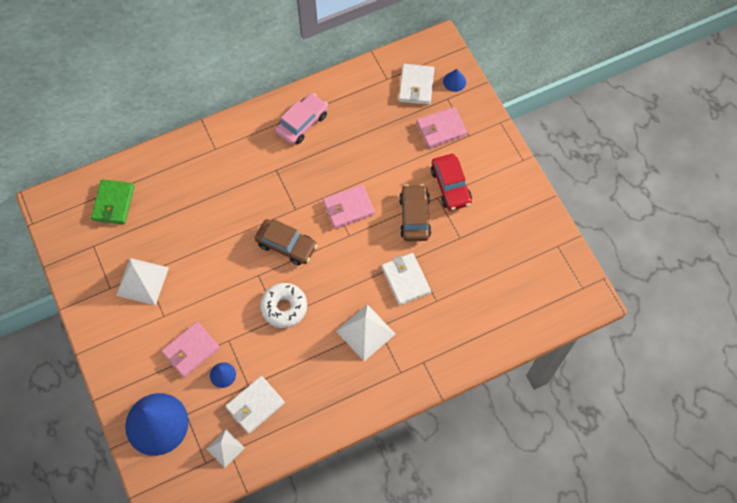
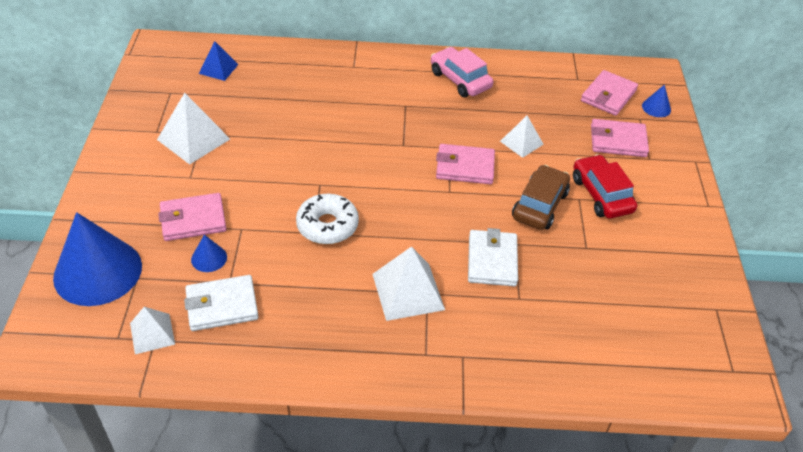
camera: 25 degrees right, 20 degrees down
green wallet [91,179,134,224] -> blue pyramid [199,41,239,81]
brown car [255,219,317,265] -> none
pink car [275,93,328,145] -> pink car turned 105 degrees counterclockwise [431,47,494,97]
white wallet [399,64,434,105] -> pink wallet [581,70,638,116]
red car [431,154,472,211] -> red car turned 150 degrees clockwise [573,154,637,219]
none -> white pyramid [500,116,544,158]

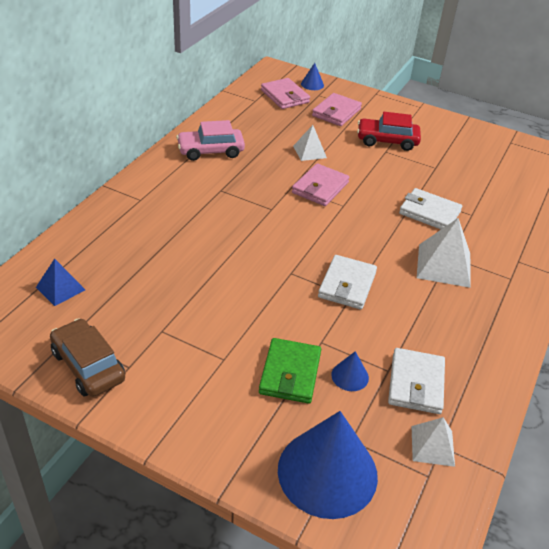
camera: 65 degrees left, 5 degrees down
white pyramid [157,93,230,165] -> none
pink wallet [158,193,227,241] -> green wallet [259,338,321,404]
white donut [296,194,359,244] -> white wallet [318,255,377,309]
brown car [512,165,570,230] -> brown car moved to [50,318,125,397]

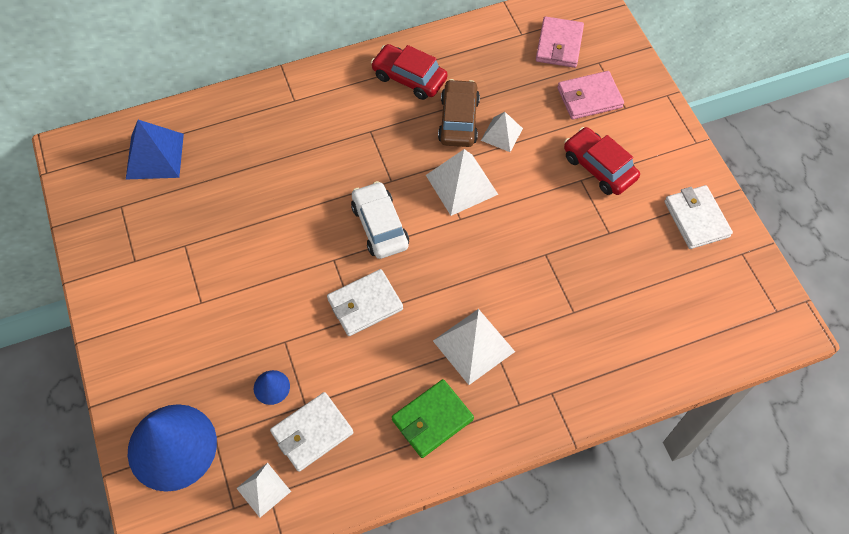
camera: 45 degrees right, 20 degrees up
blue pyramid [36,258,85,306] -> blue pyramid [126,120,184,180], size x1.62
brown car [50,318,125,397] -> brown car moved to [438,79,480,147]
pink car [176,120,245,161] -> red car [371,44,448,100]
green wallet [259,338,321,404] -> green wallet moved to [392,379,474,458]
pink wallet [292,163,350,206] -> white pyramid [426,149,498,216]
blue cone [301,63,324,90] -> none
white wallet [399,188,462,229] -> white wallet moved to [664,185,733,249]
none -> white car [351,181,409,259]

